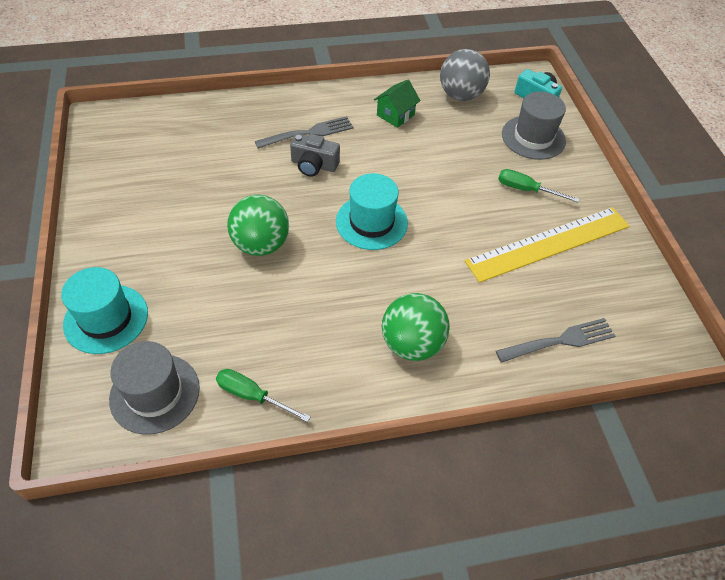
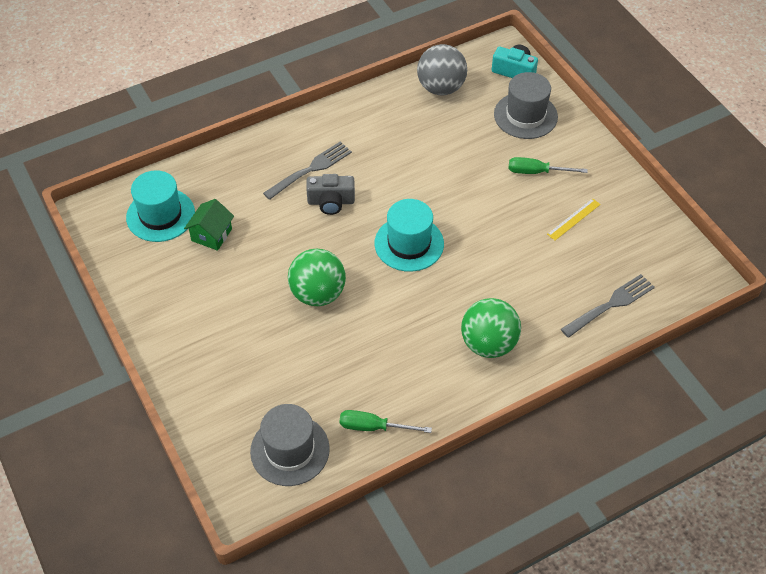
camera: 15 degrees left, 0 degrees up
turquoise hat [61,267,148,354] -> turquoise hat moved to [126,170,195,242]
green house [374,80,421,128] -> green house moved to [184,199,234,251]
yellow ruler [465,207,630,283] -> yellow ruler [547,198,601,240], size x0.41

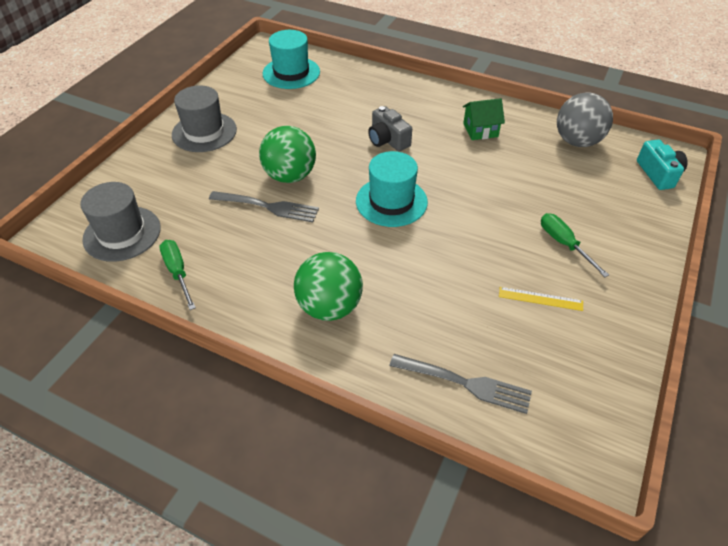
camera: 55 degrees right, 5 degrees down
green house [184,199,234,251] -> green house moved to [463,98,505,140]
grey fork [263,142,352,200] -> grey fork moved to [209,191,319,222]
grey hat [494,72,558,139] -> grey hat moved to [172,85,237,152]

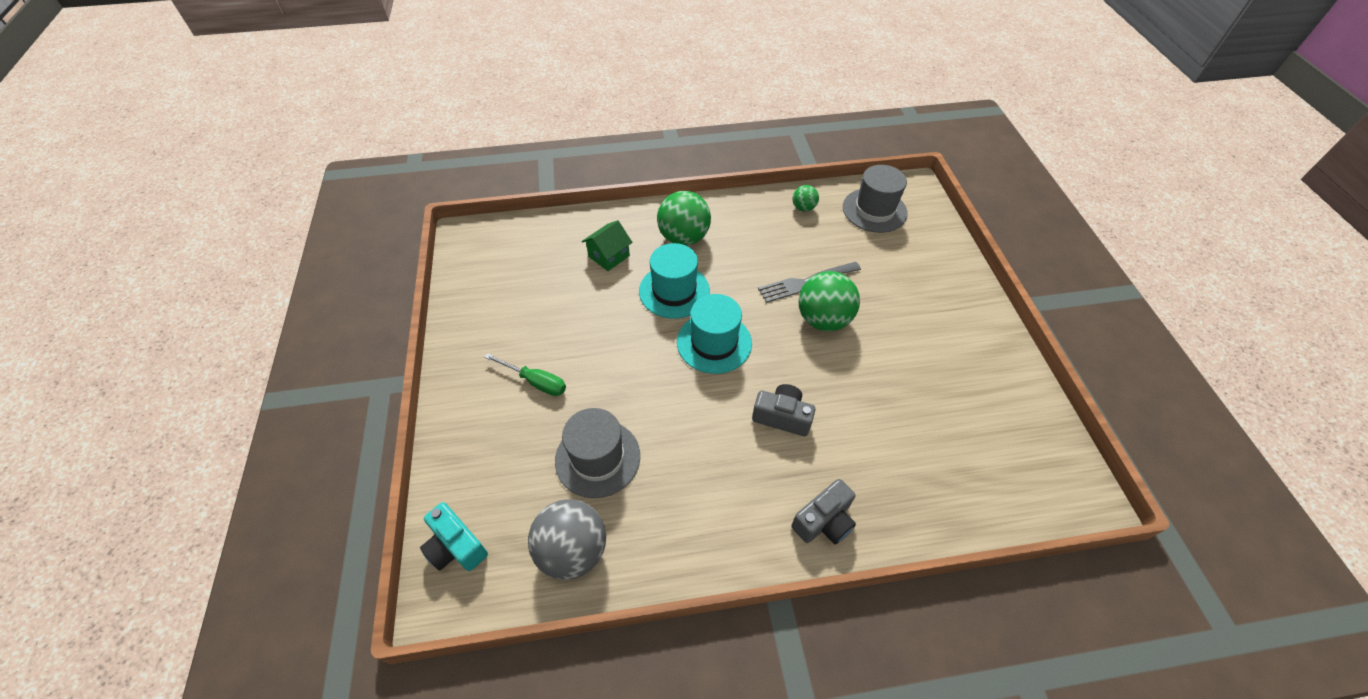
camera: 145 degrees right, 5 degrees up
green screwdriver [159,240,196,310] -> green ball [793,185,819,212]
grey hat [172,85,237,152] -> grey hat moved to [555,408,640,498]
turquoise hat [262,30,320,89] -> turquoise hat moved to [639,243,710,319]
grey fork [389,354,532,414] -> none
green house [463,98,505,140] -> green house moved to [582,220,633,271]
yellow ruler [499,287,583,311] -> none
none -> grey camera [791,479,856,544]

